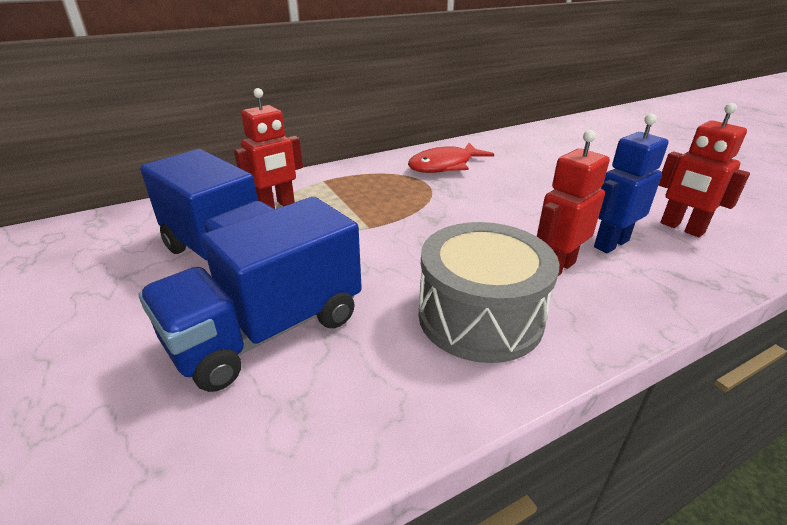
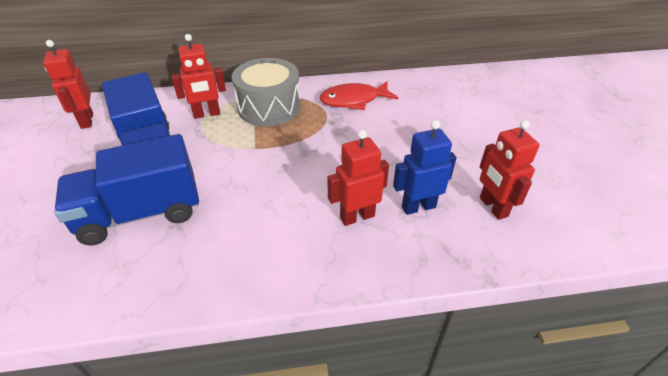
camera: 20 degrees right, 10 degrees up
grey drum [419,222,559,363] -> grey drum moved to [232,58,301,126]
none -> red robot [43,40,93,129]

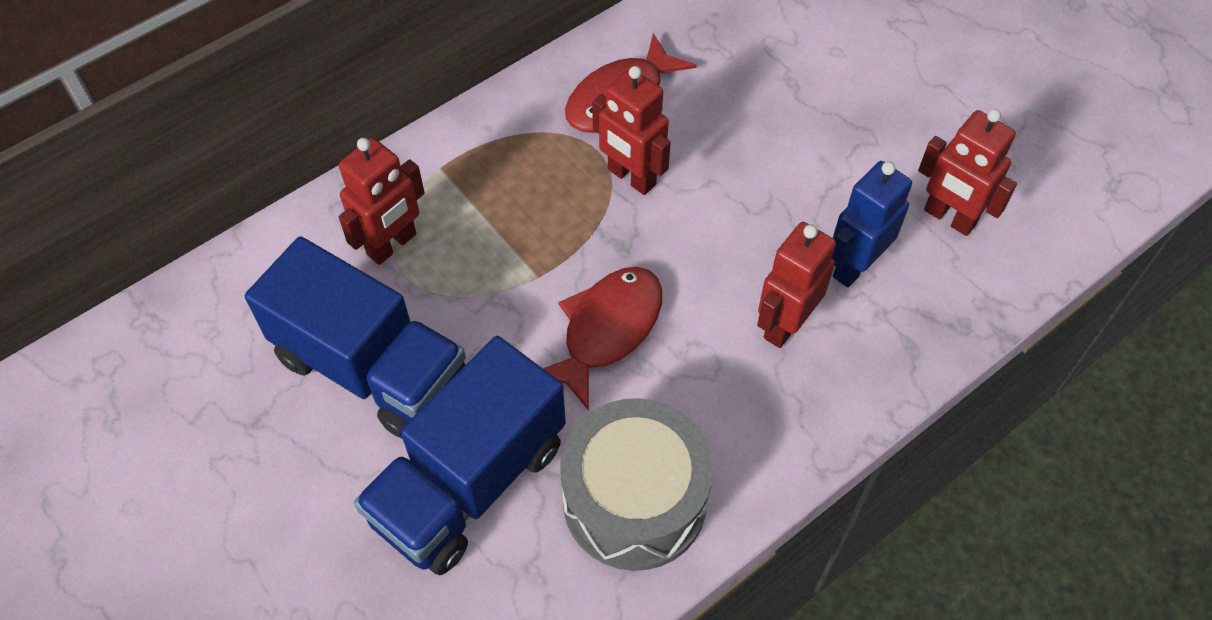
camera: 30 degrees left, 15 degrees up
red robot [43,40,93,129] -> red robot moved to [592,66,671,195]
grey drum [232,58,301,126] -> grey drum moved to [560,398,713,571]
none -> red fish [543,267,662,411]

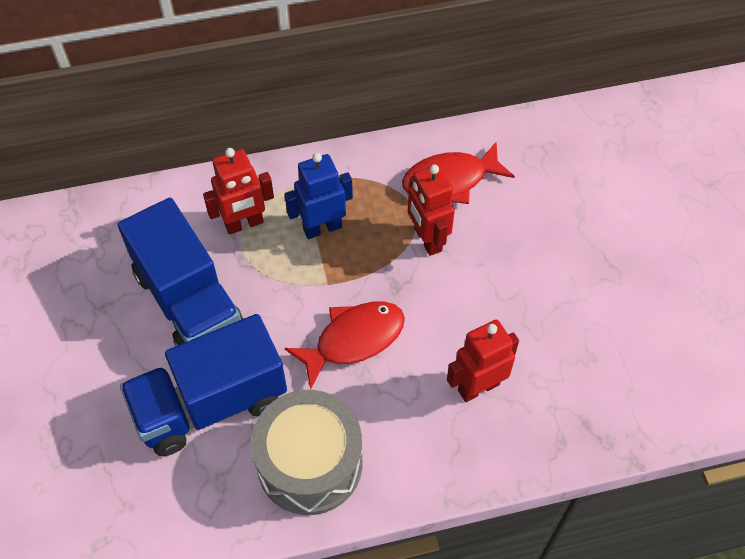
camera: 25 degrees right, 0 degrees up
blue robot [832,161,912,287] -> blue robot moved to [285,153,353,239]
red robot [918,109,1017,236] -> none

